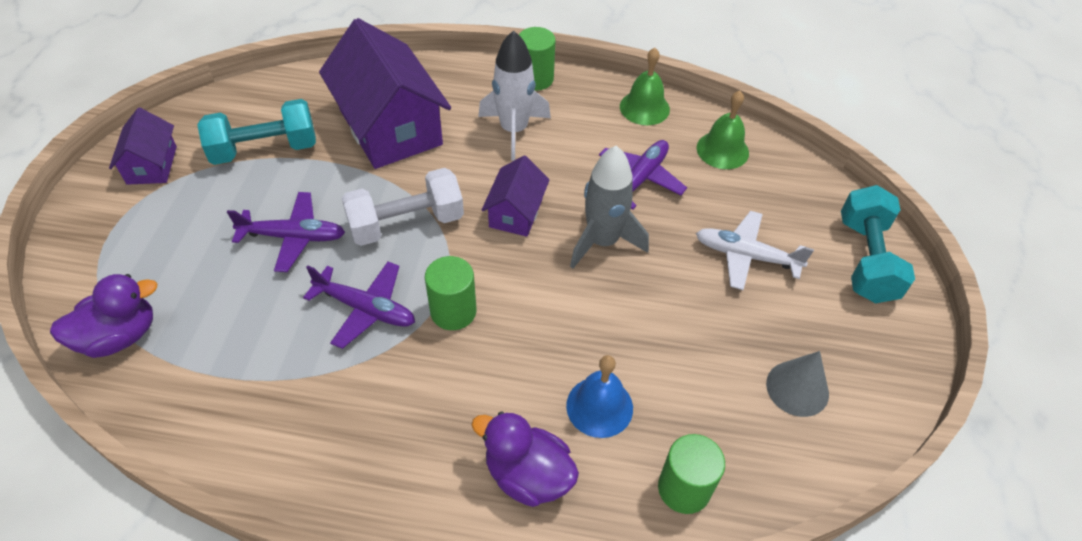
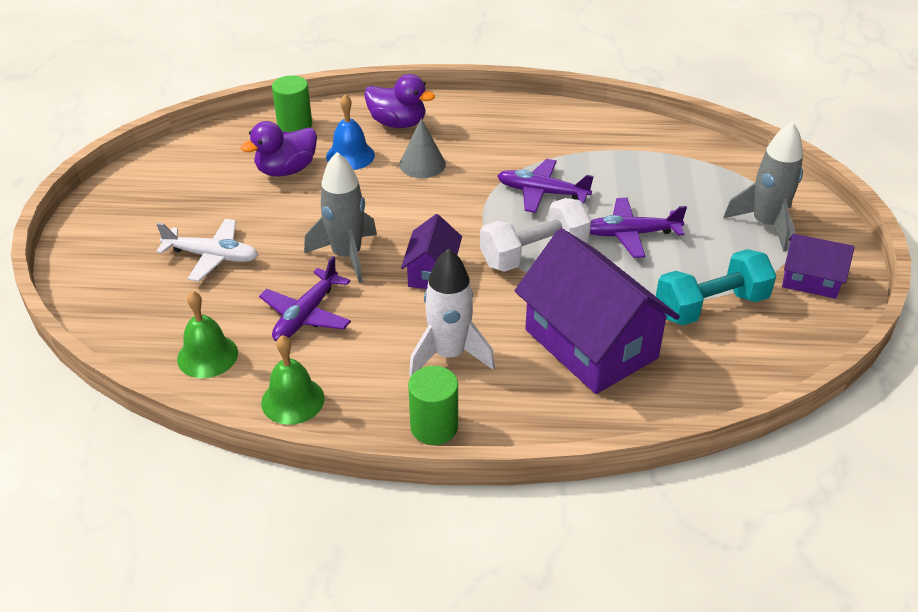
camera: 175 degrees right, 10 degrees down
purple duck [50,274,157,358] -> purple duck moved to [241,121,317,176]
purple house [109,108,177,185] -> purple house turned 60 degrees counterclockwise [782,234,854,299]
green cylinder [425,256,477,330] -> none
grey cone [766,351,829,417] -> grey cone moved to [399,118,446,178]
turquoise dumbbell [841,185,915,303] -> none
none -> grey rocket [723,122,803,251]

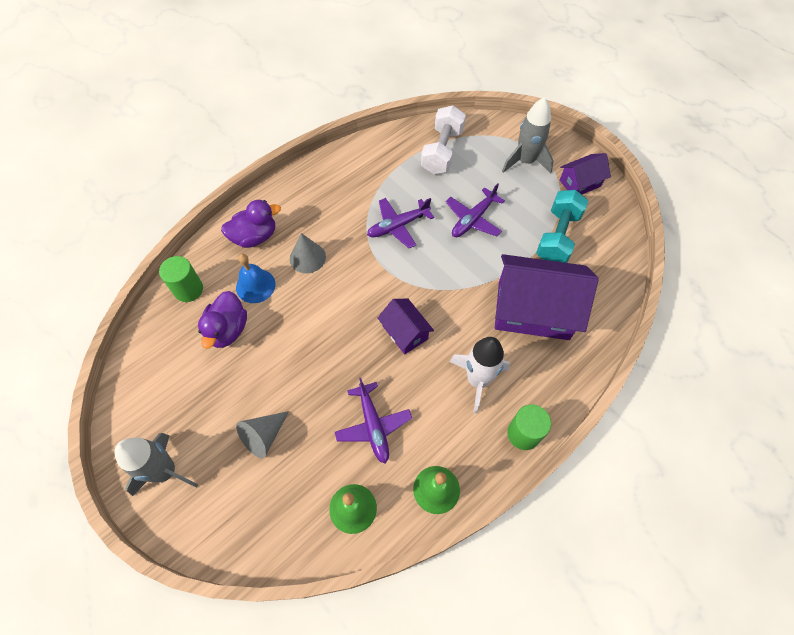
camera: 45 degrees left, 20 degrees up
white plane [156,219,258,282] -> grey cone [236,411,289,458]
grey rocket [304,152,377,283] -> grey rocket moved to [114,433,198,496]
white dumbbell [480,198,591,272] -> white dumbbell moved to [421,105,466,174]

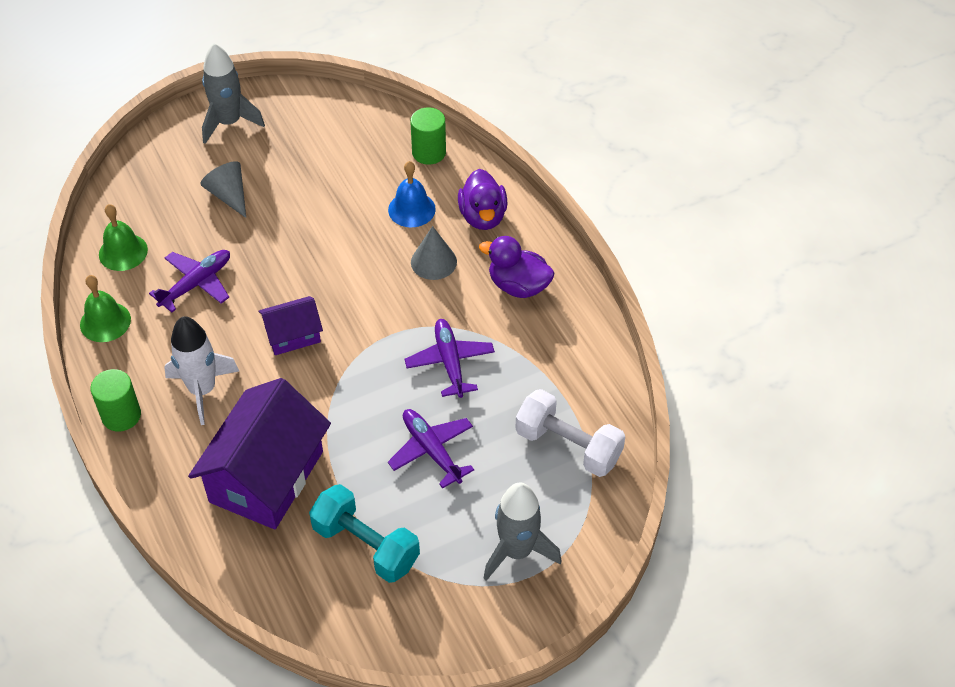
camera: 105 degrees right, 10 degrees down
purple duck [198,291,247,349] -> purple duck moved to [479,236,554,298]
purple plane [335,378,412,464] -> purple plane turned 135 degrees clockwise [149,250,230,312]
purple house [560,153,611,194] -> none

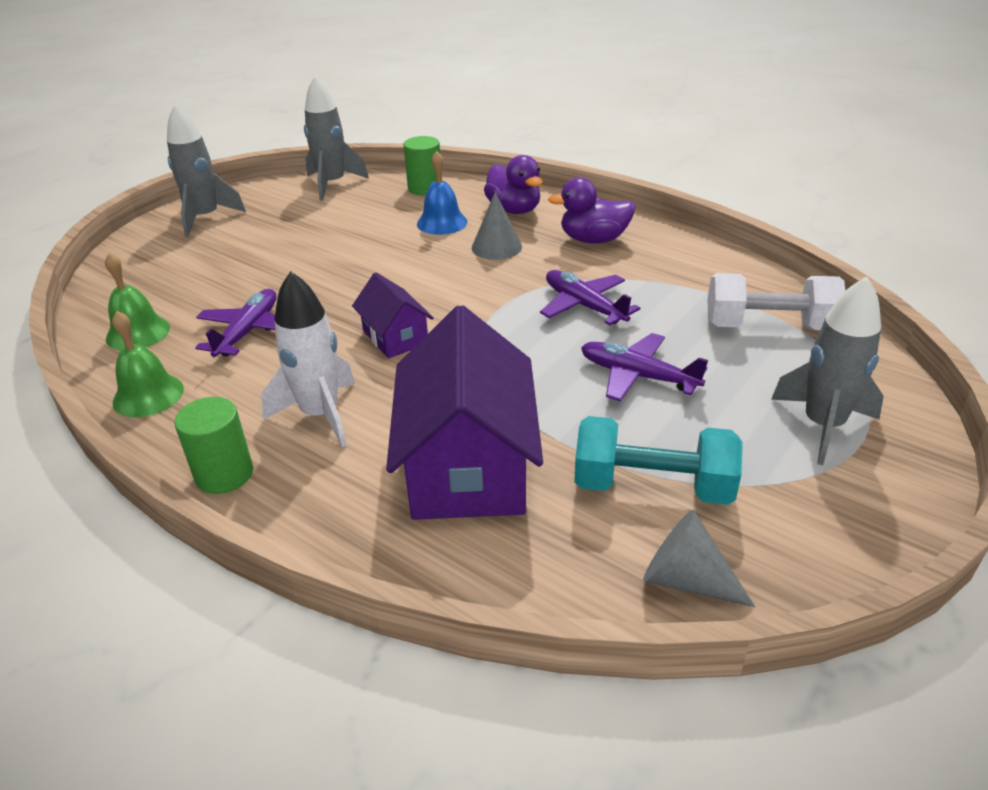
camera: 25 degrees left, 15 degrees down
grey cone [200,161,246,218] -> grey cone moved to [643,510,755,607]
purple house [258,296,323,355] -> purple house turned 75 degrees counterclockwise [352,272,434,358]
none -> grey rocket [304,75,369,201]

